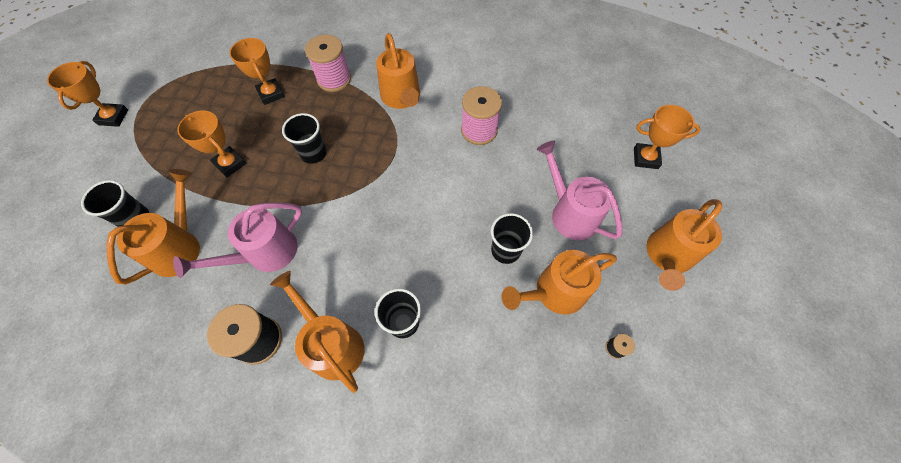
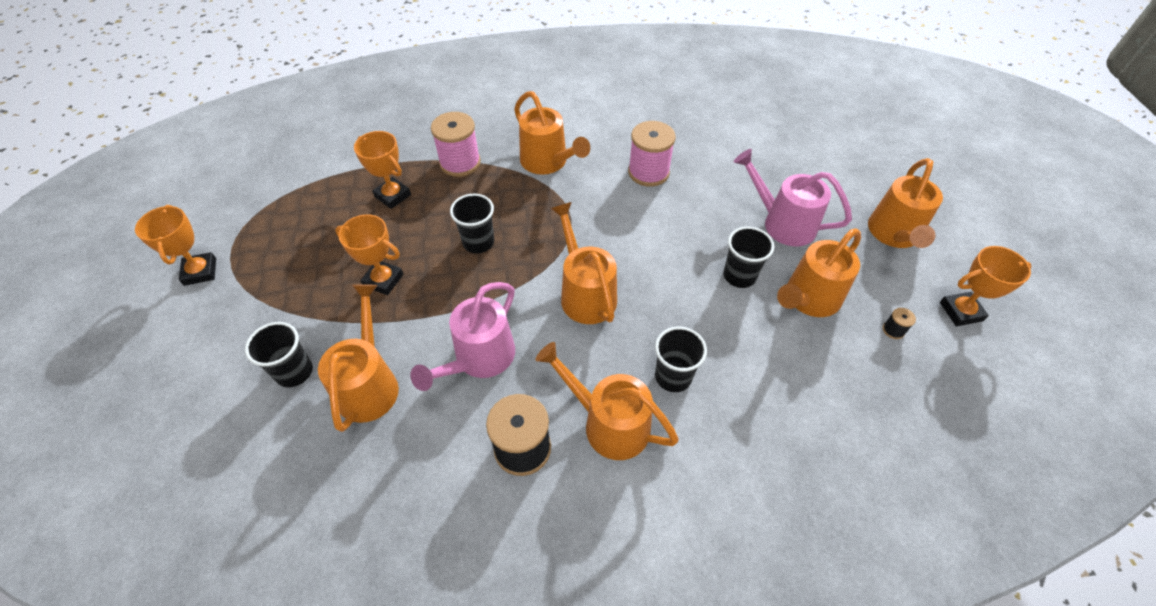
camera: 20 degrees left, 10 degrees down
orange trophy [634,105,701,169] -> orange trophy moved to [940,246,1032,326]
none -> orange watering can [551,202,617,324]

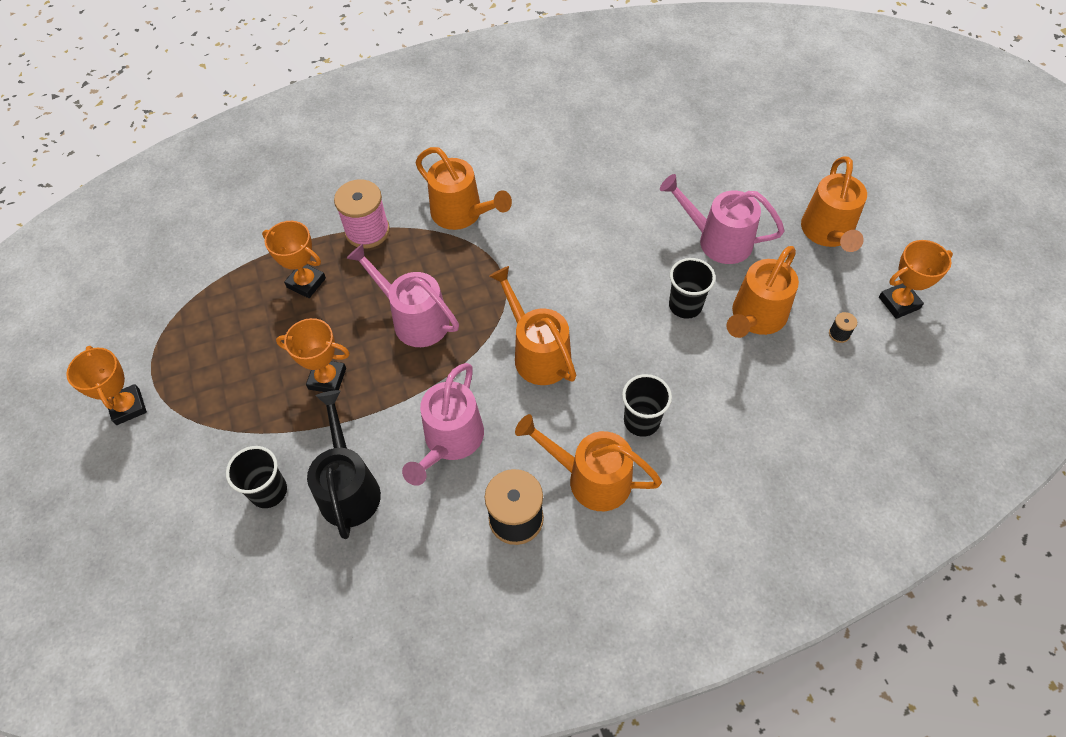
camera: 10 degrees left, 5 degrees up
orange watering can [318,284,399,432] -> black watering can [307,390,381,539]
black cup [450,194,494,253] -> pink watering can [346,243,459,347]
pink spool [628,121,676,187] -> none

